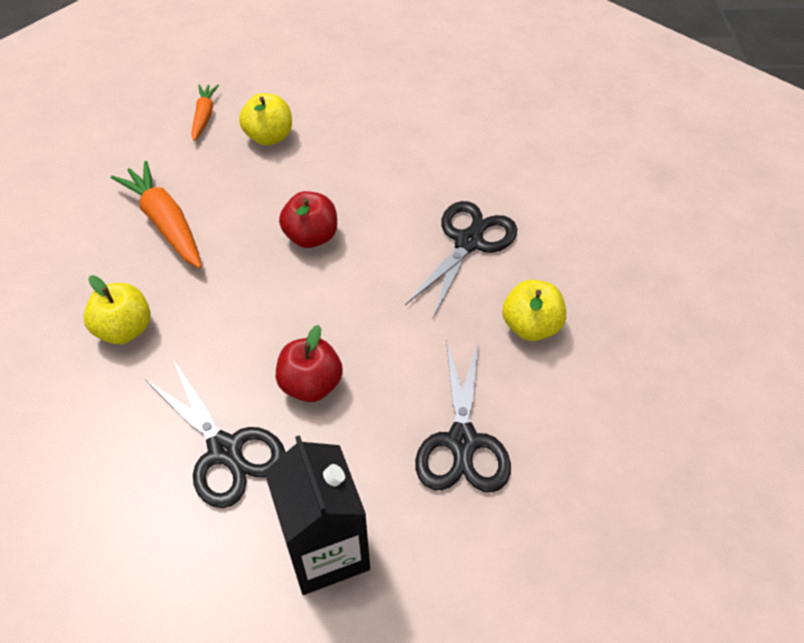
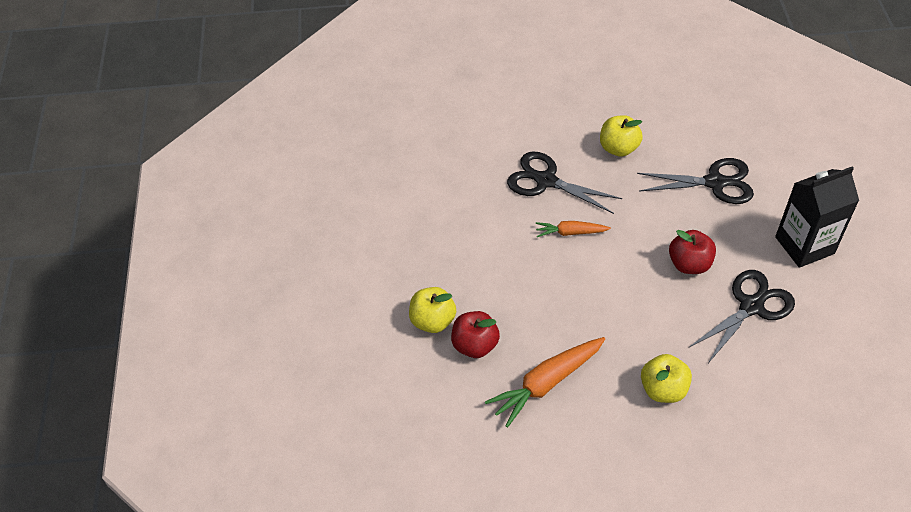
camera: 90 degrees left, 0 degrees up
orange carrot [191,84,219,141] -> orange carrot moved to [536,221,611,237]
red apple [279,191,337,248] -> red apple moved to [451,311,500,358]

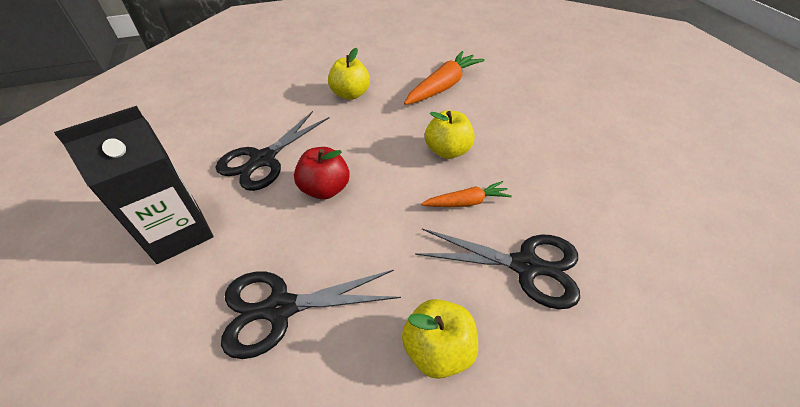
camera: 165 degrees right, 5 degrees down
yellow apple [409,287,456,333] -> yellow apple moved to [425,110,475,159]
red apple [451,311,500,358] -> none

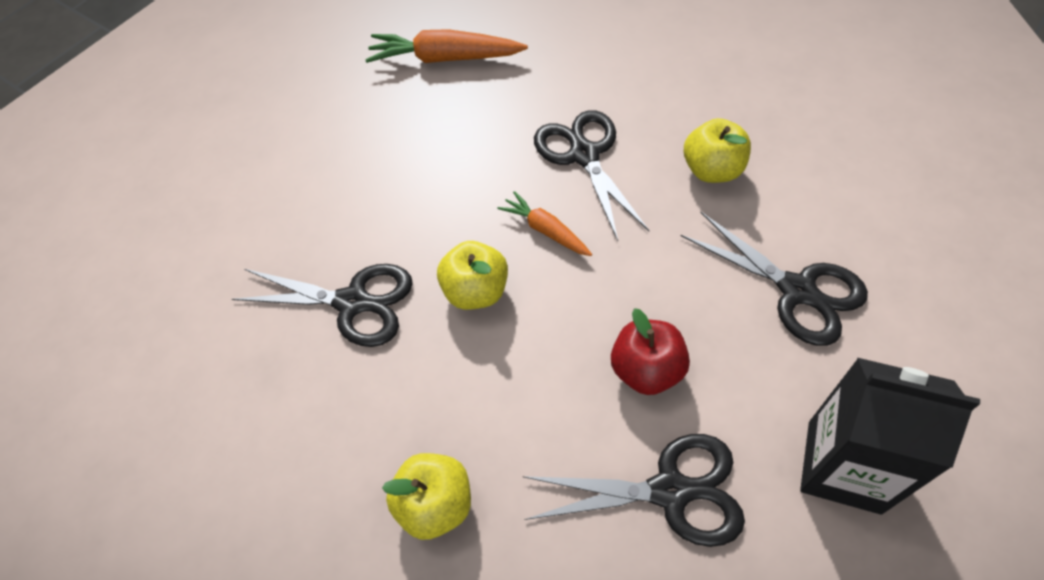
camera: 120 degrees left, 10 degrees up
orange carrot [404,51,484,105] -> orange carrot moved to [365,29,528,63]
none -> black scissors [232,264,413,347]

